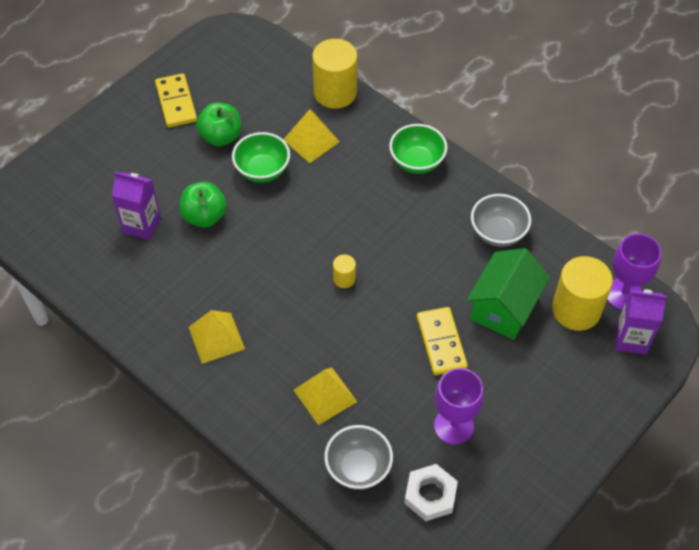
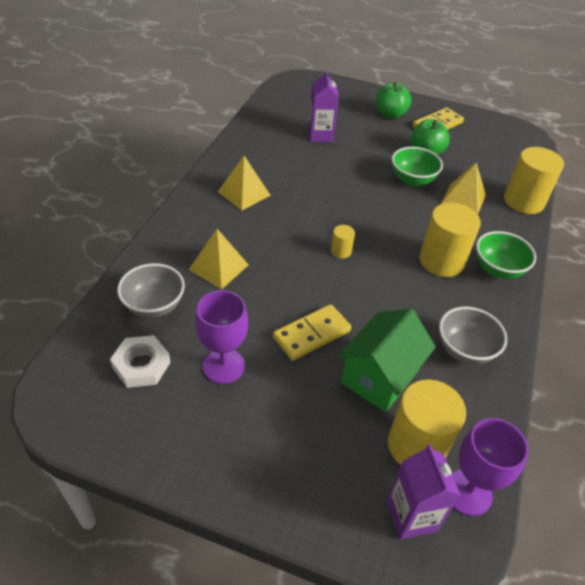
camera: 65 degrees right, 10 degrees down
green apple [179,182,227,228] -> green apple moved to [376,82,411,119]
green house [467,248,550,340] -> green house turned 60 degrees counterclockwise [337,309,436,412]
none -> yellow cylinder [420,203,481,277]

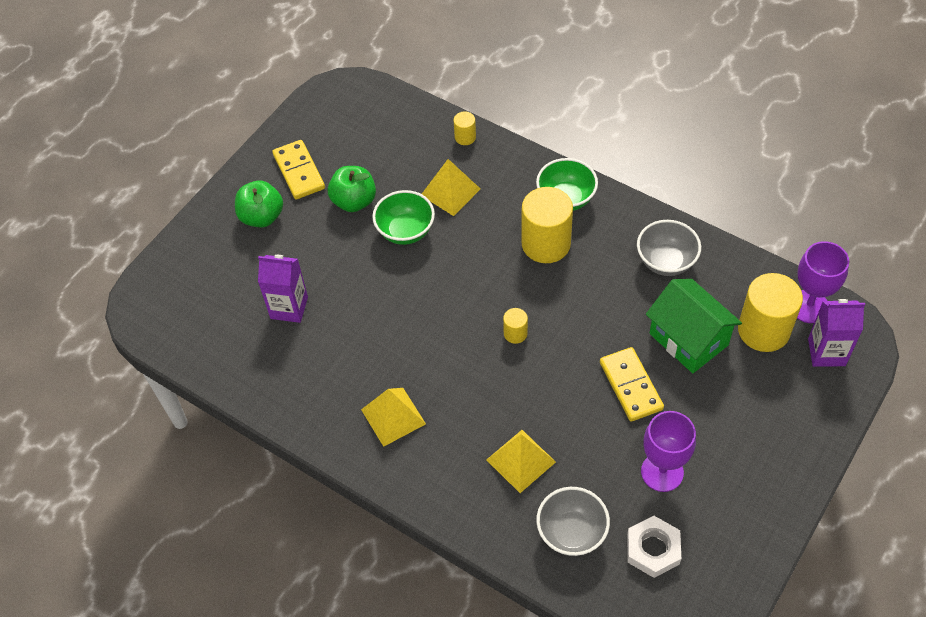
camera: 70 degrees left, 10 degrees up
yellow cylinder [504,147,564,214] -> yellow cylinder [453,111,476,145], size x0.46

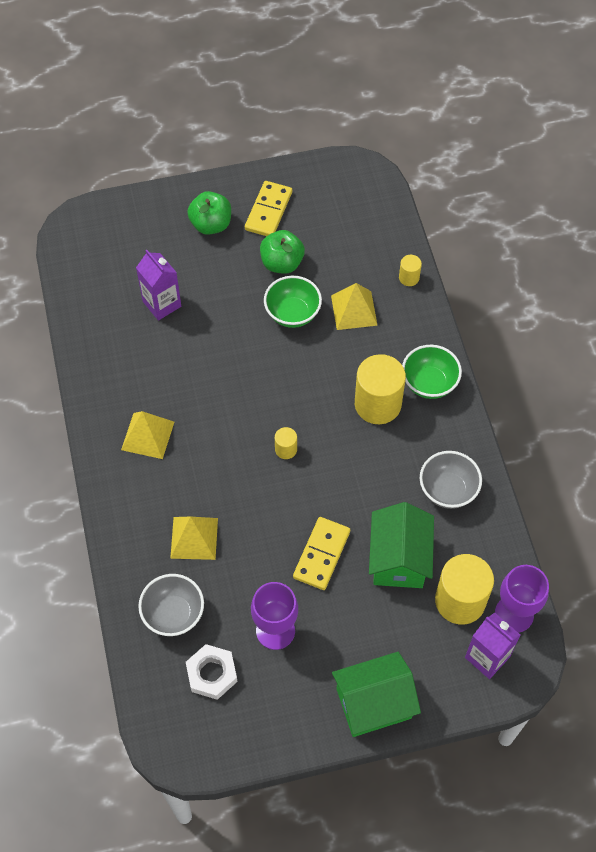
camera: 40 degrees right, 5 degrees up
none -> green house [332,652,421,737]

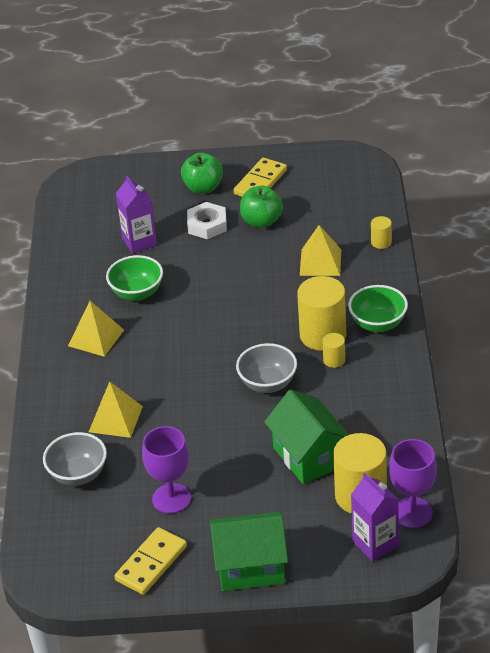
camera: 15 degrees right, 20 degrees down
white nut [186,644,238,700] -> white nut moved to [187,202,227,239]
green bowl [264,276,322,328] -> green bowl moved to [106,255,163,301]
yellow cylinder [275,427,297,459] -> yellow cylinder moved to [323,333,345,368]
yellow domino [293,517,350,590] -> yellow domino moved to [114,527,187,595]
green house [369,502,434,588] -> green house turned 45 degrees counterclockwise [264,389,349,485]
grey bowl [420,451,482,509] -> grey bowl moved to [236,343,297,393]

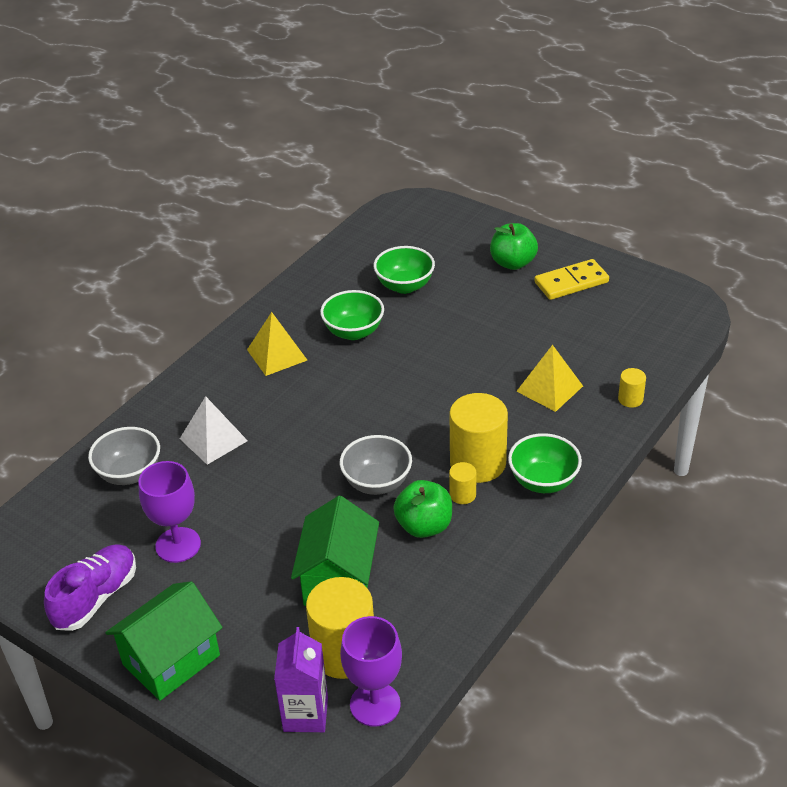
camera: 35 degrees right, 0 degrees up
yellow pyramid [89,381,143,438] -> white pyramid [180,396,248,465]
yellow domino [114,527,187,595] -> purple shoe [44,544,136,631]
purple carton [115,176,157,254] -> green bowl [373,246,435,294]
white nut [187,202,227,239] -> none
green house [210,512,288,591] -> green house turned 75 degrees counterclockwise [105,581,223,701]
green apple [240,186,283,228] -> green apple moved to [393,480,452,538]

